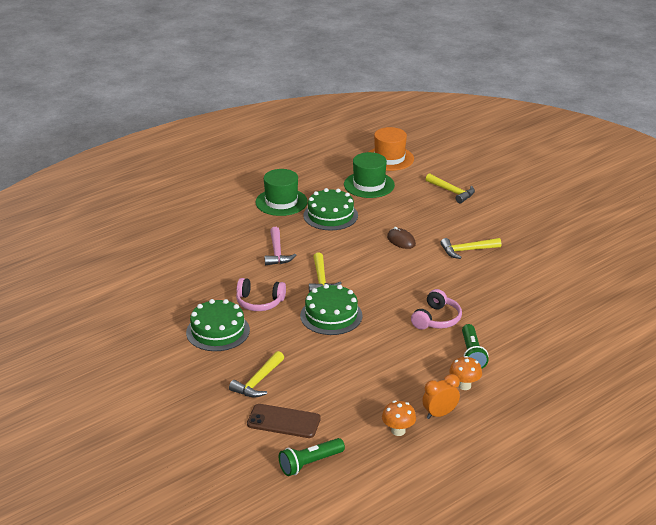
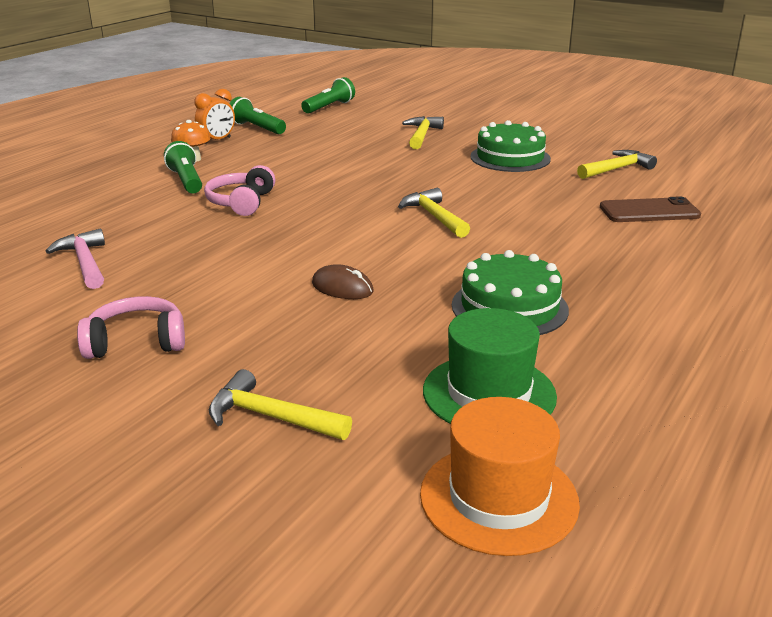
camera: 160 degrees right, 5 degrees down
pink headphones [236,278,286,311] -> pink headphones moved to [77,296,185,359]
brown phone [247,404,321,438] -> brown phone moved to [600,196,701,222]
green hat [255,169,308,216] -> none
pink hammer [264,227,296,265] -> pink hammer moved to [46,229,105,289]
green cake [300,284,363,335] -> none
orange mushroom [382,401,416,436] -> green flashlight [230,97,286,134]
yellow hammer [440,238,501,259] -> yellow hammer moved to [577,150,657,179]

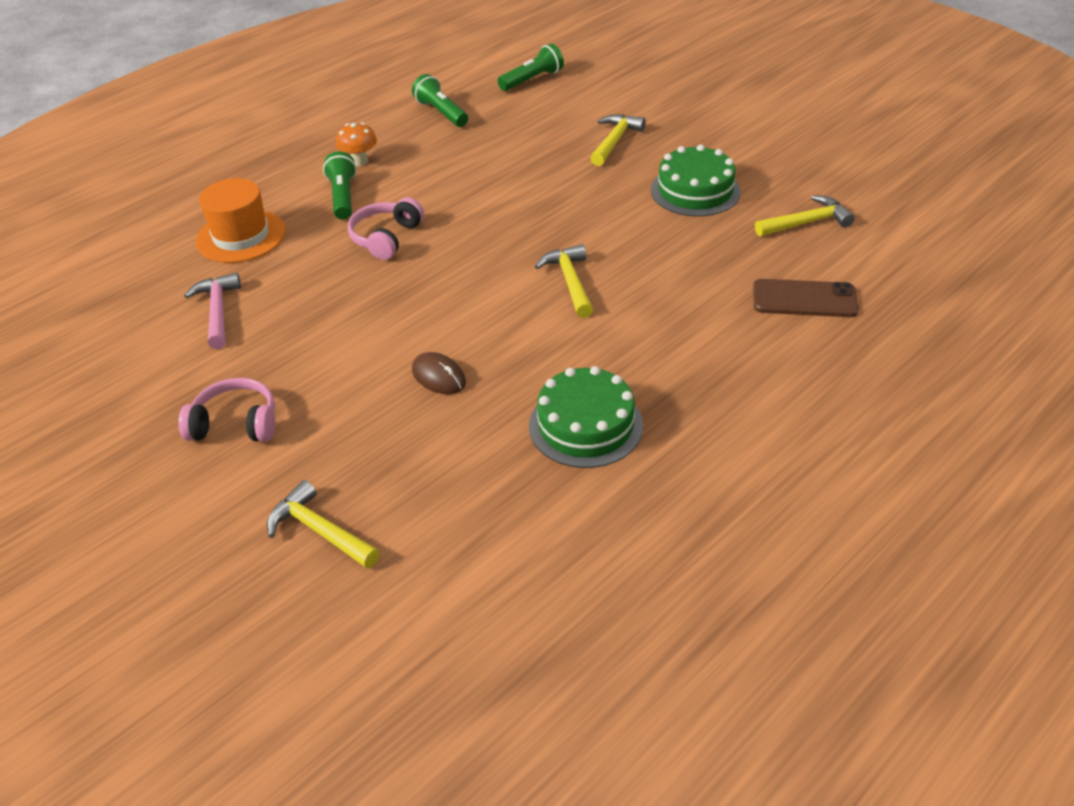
camera: 15 degrees right, 15 degrees up
orange clock [194,89,235,144] -> none
orange hat [420,397,580,556] -> orange hat moved to [196,178,286,263]
green hat [423,308,557,424] -> none

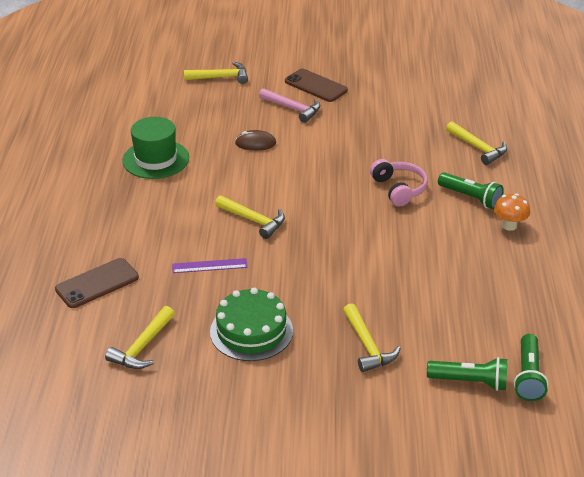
camera: 135 degrees right, 5 degrees down
pink headphones [178,378,275,442] -> brown phone [285,69,348,102]
pink hammer [184,273,241,349] -> pink hammer moved to [259,88,320,123]
orange hat [196,178,286,263] -> yellow hammer [446,121,507,165]
green flashlight [412,74,468,127] -> green flashlight moved to [427,357,507,391]
green cake [529,366,643,468] -> green hat [122,117,189,179]
none -> purple ruler [172,258,247,273]

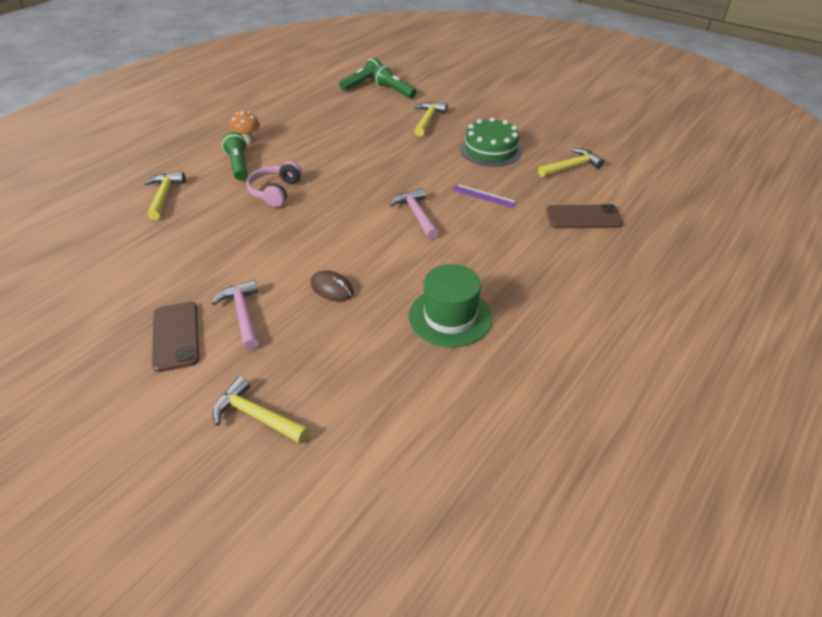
camera: 145 degrees left, 5 degrees up
yellow hammer [215,195,285,239] -> pink hammer [390,188,439,239]

